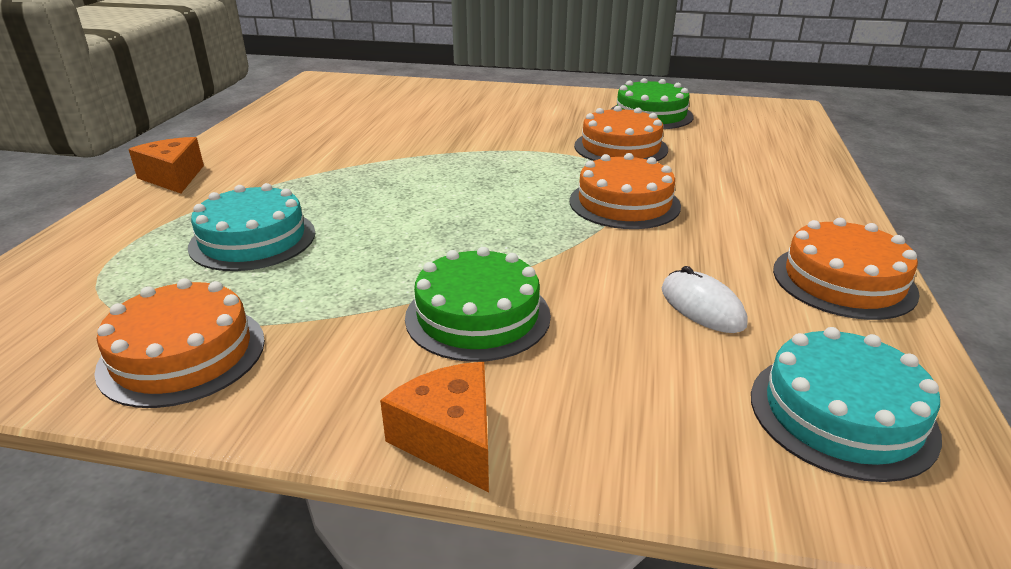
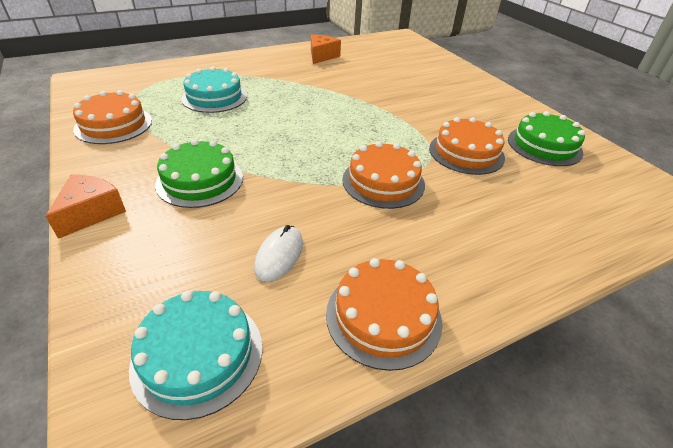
camera: 50 degrees right, 10 degrees up
orange cheese [128,137,204,193] -> orange cheese moved to [311,35,341,64]

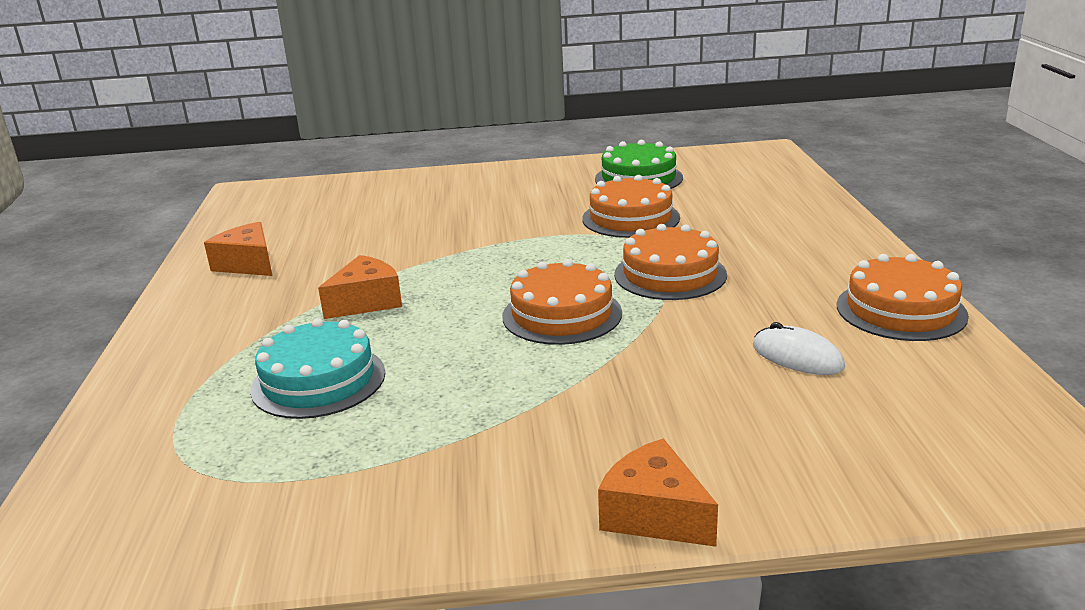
camera: 65 degrees left, 15 degrees down
orange cake [73,90,152,144] -> orange cake moved to [502,259,622,345]
turquoise cake [129,291,263,420] -> none
green cake [155,139,243,208] -> none
none -> orange cheese [318,255,402,319]

